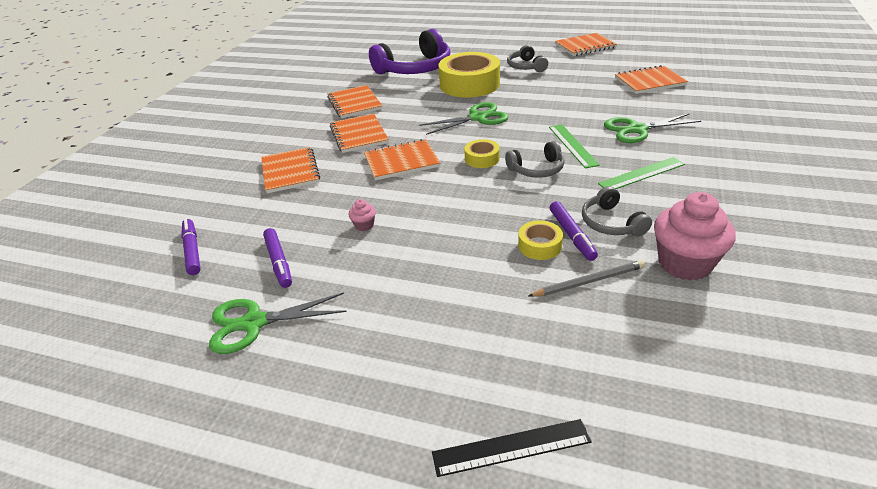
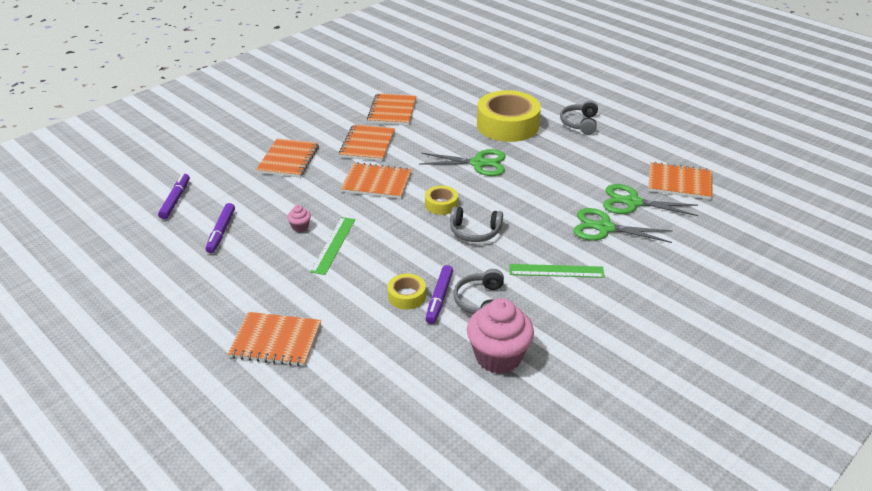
camera: 25 degrees right, 0 degrees up
green scissors [209,292,347,354] -> green scissors moved to [603,184,698,216]
purple headphones [369,29,451,74] -> none
black ruler [432,419,592,477] -> none
grey pencil [529,260,645,297] -> none
green ruler [549,124,600,169] -> green ruler moved to [310,217,355,275]
orange notebook [555,33,617,56] -> orange notebook moved to [228,312,321,367]

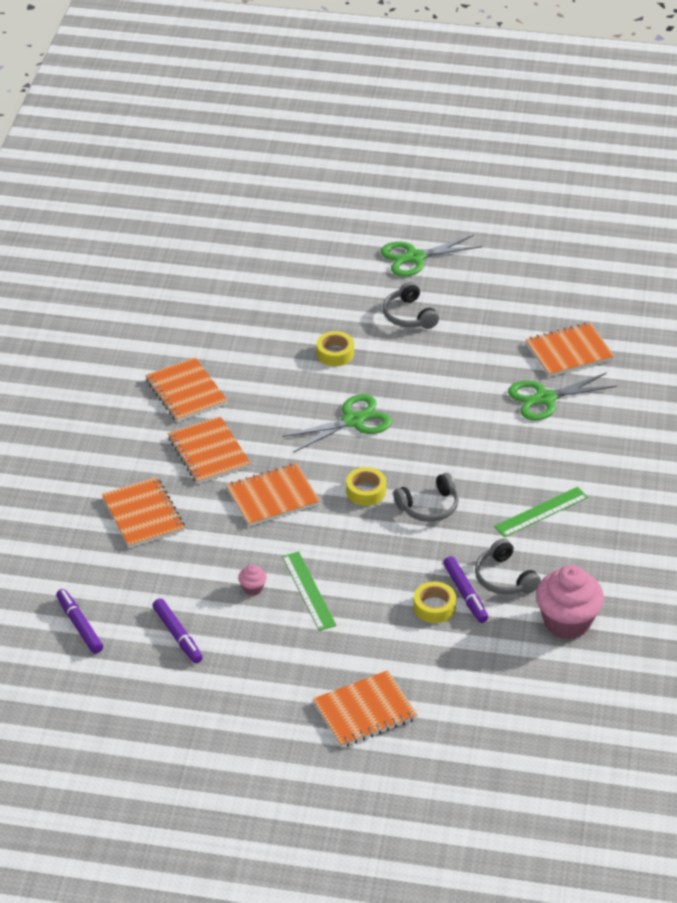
camera: 35 degrees left, 5 degrees up
yellow tape [477,90,541,142] -> yellow tape [317,331,354,366], size x0.46
green scissors [574,208,673,243] -> green scissors moved to [381,235,482,277]

